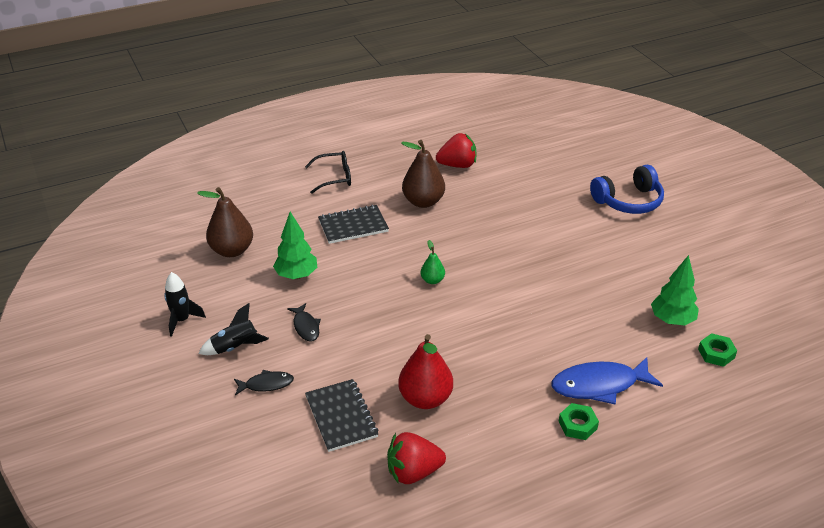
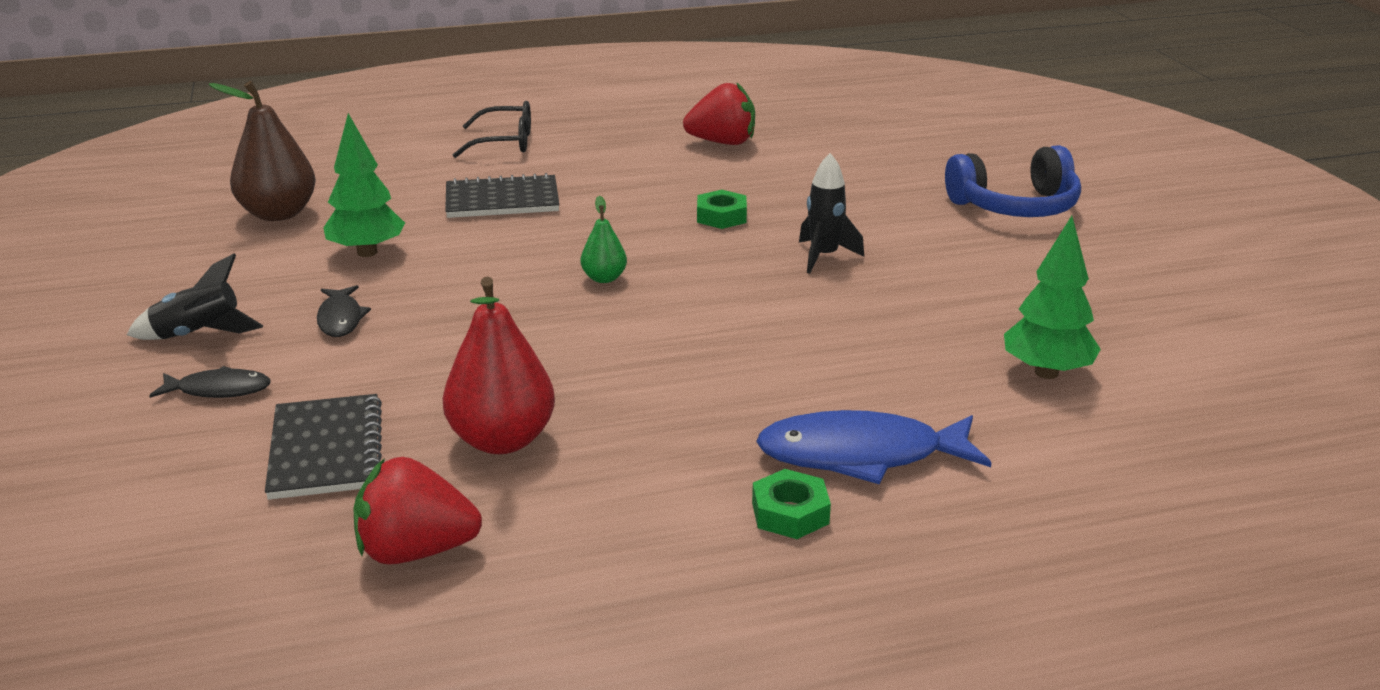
camera: 10 degrees right, 10 degrees down
black rocket [164,272,206,337] -> black rocket moved to [799,153,864,274]
brown pear [401,140,445,208] -> none
green nut [698,333,737,367] -> green nut moved to [697,190,747,229]

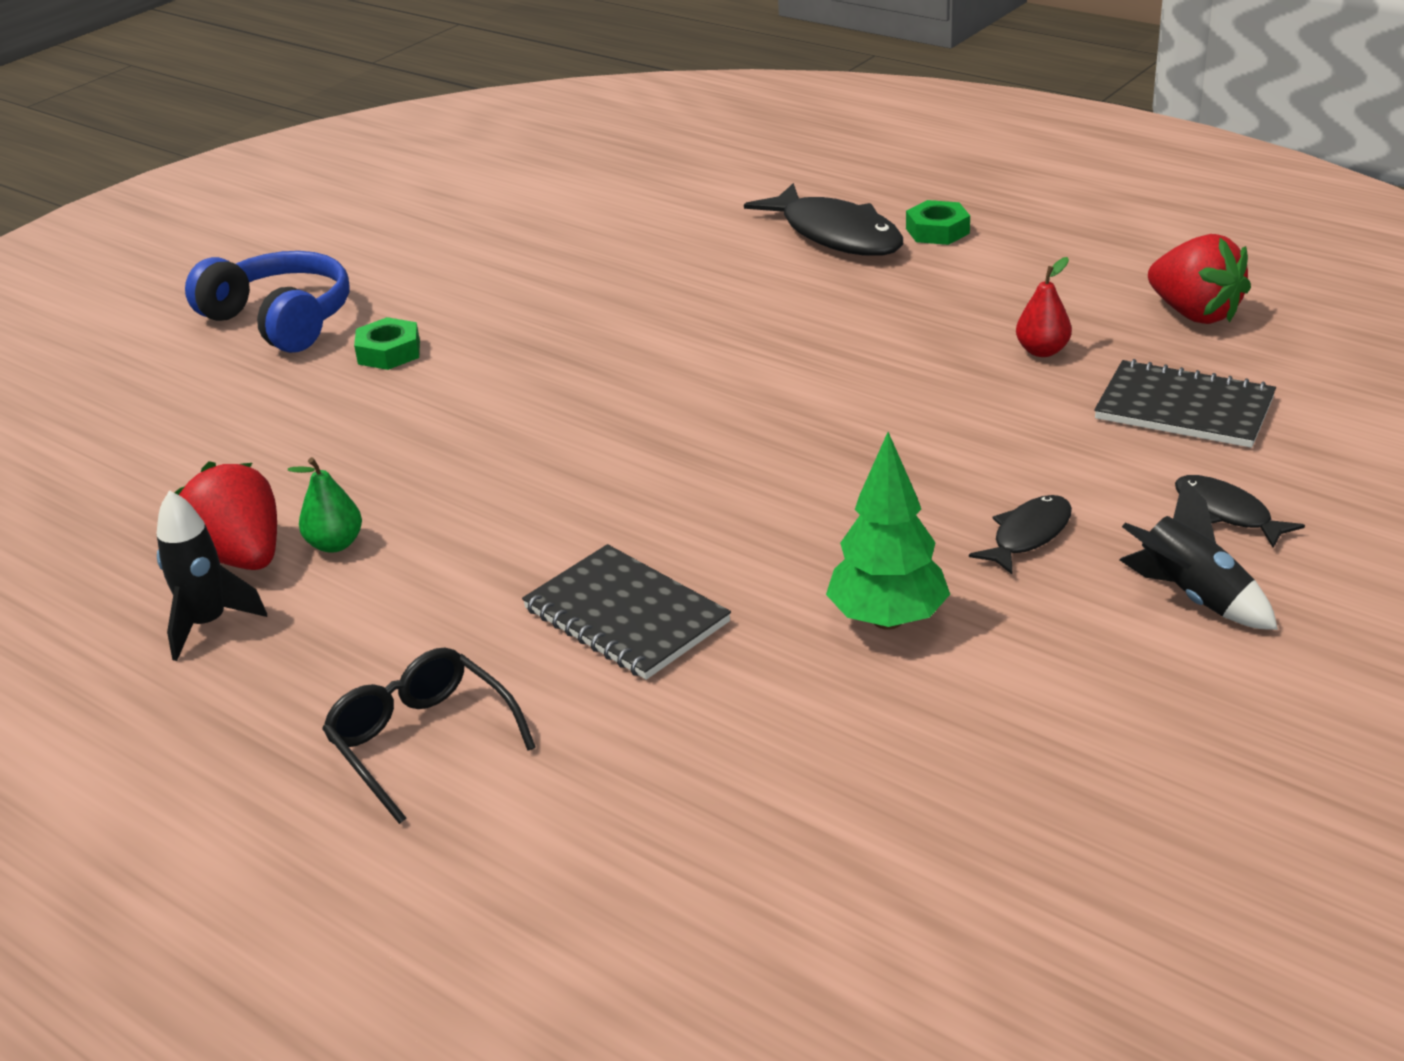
camera: 125 degrees left, 5 degrees up
brown pear [209,81,316,221] -> none
black notebook [265,394,382,500] -> black notebook turned 75 degrees clockwise [1094,359,1276,448]
red pear [443,277,555,454] -> red pear [1016,257,1072,357], size x0.52
green pear [581,196,627,283] -> green pear moved to [288,457,362,553]
green nut [697,190,747,229] -> green nut moved to [354,317,420,370]
blue fish [756,410,991,484] -> black fish [744,183,903,256]
black rocket [799,153,864,274] -> black rocket moved to [156,490,267,661]
green tree [1004,216,1101,379] -> none

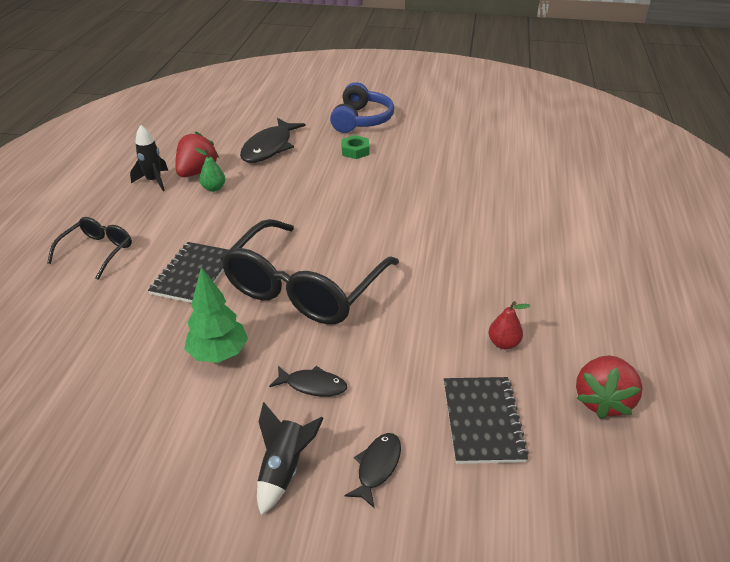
camera: 60 degrees right, 5 degrees up
black fish [744,183,903,256] -> black fish moved to [240,118,306,163]
green nut [906,200,970,245] -> none
none -> black glasses [221,219,399,324]

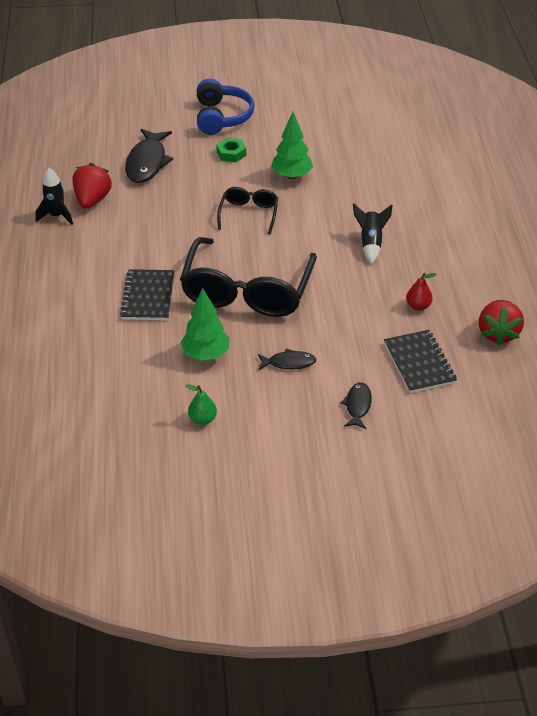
camera: 15 degrees left, 5 degrees up
black glasses [47,217,132,280] -> black glasses moved to [217,187,278,235]
green pear [195,148,225,192] -> green pear moved to [185,384,217,425]
black rocket [257,402,324,515] -> black rocket moved to [353,204,393,264]
none -> green tree [271,112,313,179]

